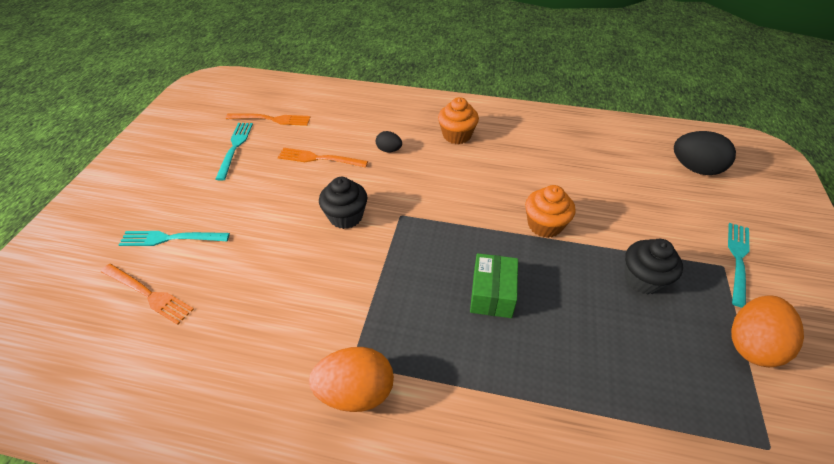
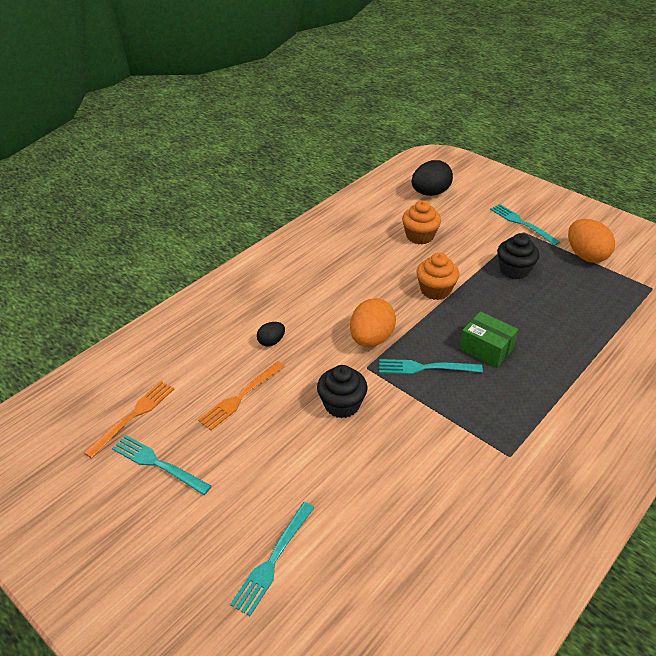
camera: 60 degrees left, 5 degrees down
orange fork [101,264,194,325] -> none
orange egg [309,347,394,412] -> orange egg moved to [350,298,396,347]
orange cupcake [438,97,479,144] -> orange cupcake moved to [402,200,441,245]
none -> turquoise fork [379,359,483,374]

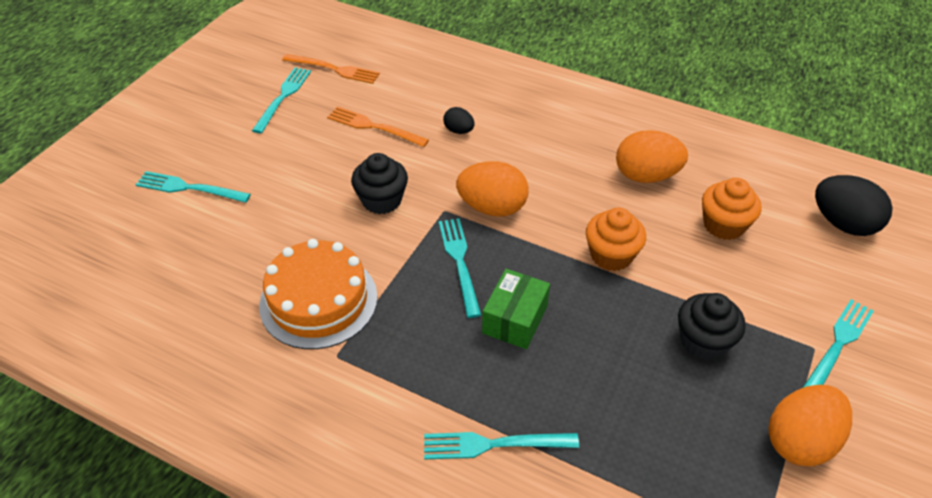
camera: 75 degrees right, 5 degrees up
none -> orange cake [259,239,378,349]
none -> turquoise fork [424,432,579,460]
none -> orange egg [616,130,688,183]

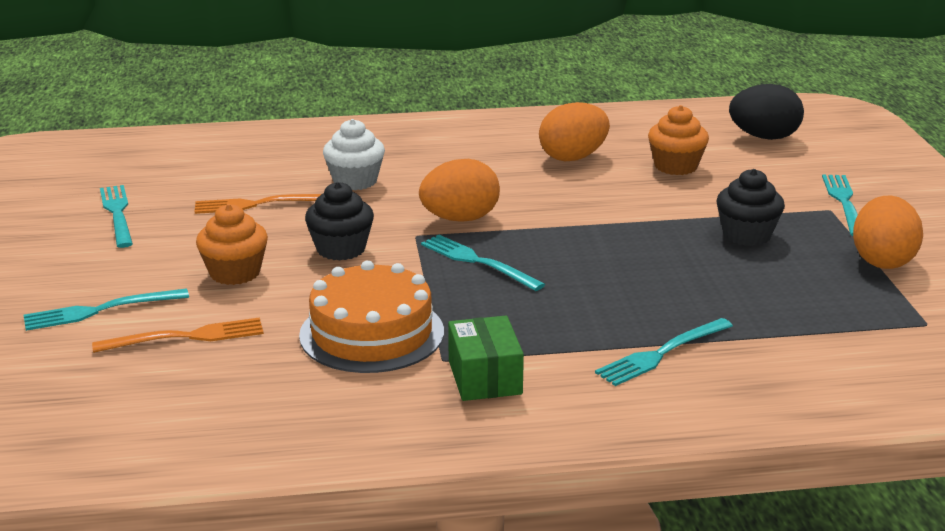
camera: 35 degrees left, 20 degrees down
orange fork [282,54,380,84] -> orange fork moved to [92,317,264,353]
black egg [443,107,475,134] -> white cupcake [323,119,385,190]
green box [482,269,550,349] -> green box moved to [448,316,524,401]
orange cupcake [586,208,646,271] -> orange cupcake moved to [196,204,268,285]

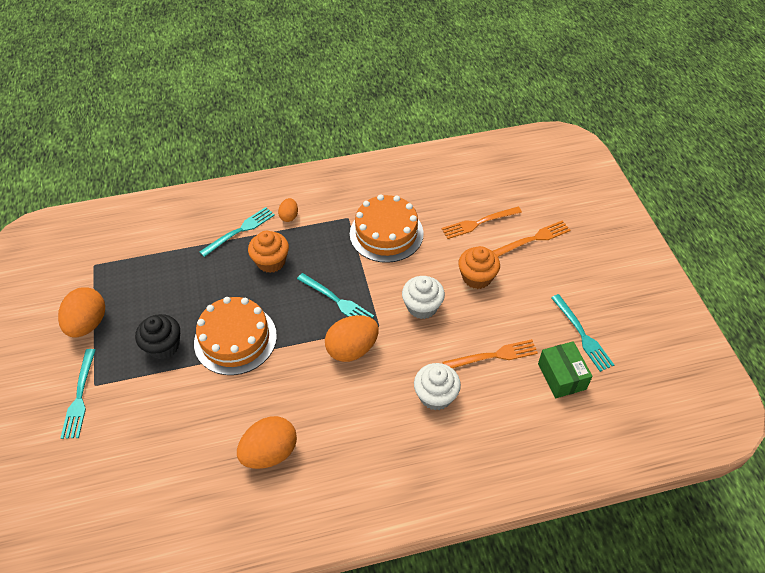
camera: 175 degrees right, 25 degrees up
turquoise fork [24,288,189,331] -> orange fork [493,221,571,257]
black cupcake [305,182,374,261] -> white cupcake [402,276,445,319]
green box [448,316,524,401] -> green box moved to [538,341,593,398]
orange cupcake [648,105,709,175] -> orange cupcake moved to [248,231,289,273]
black egg [729,84,804,140] -> none
none -> orange cake [194,297,277,375]
none -> orange egg [278,198,298,222]

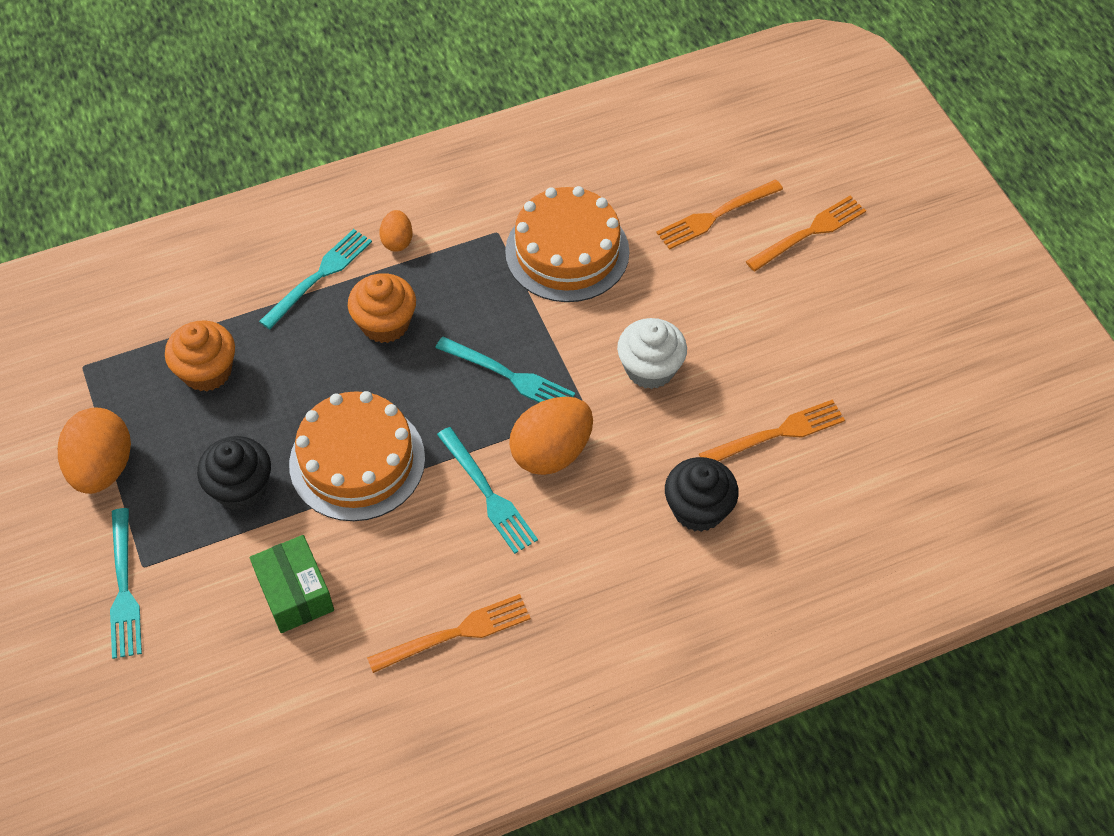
camera: 10 degrees left, 5 degrees up
orange egg [237,416,297,469] -> orange fork [367,594,531,673]
white cupcake [414,363,461,410] -> black cupcake [665,457,739,532]
orange cupcake [458,246,500,289] -> orange cupcake moved to [165,321,235,392]
green box [538,341,593,398] -> green box moved to [250,535,334,633]
turquoise fork [551,294,614,372] -> turquoise fork moved to [437,427,538,554]

